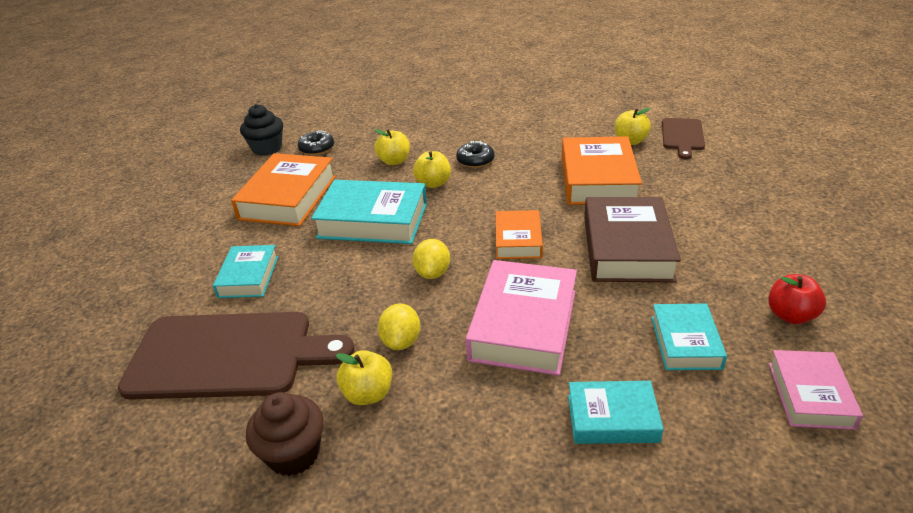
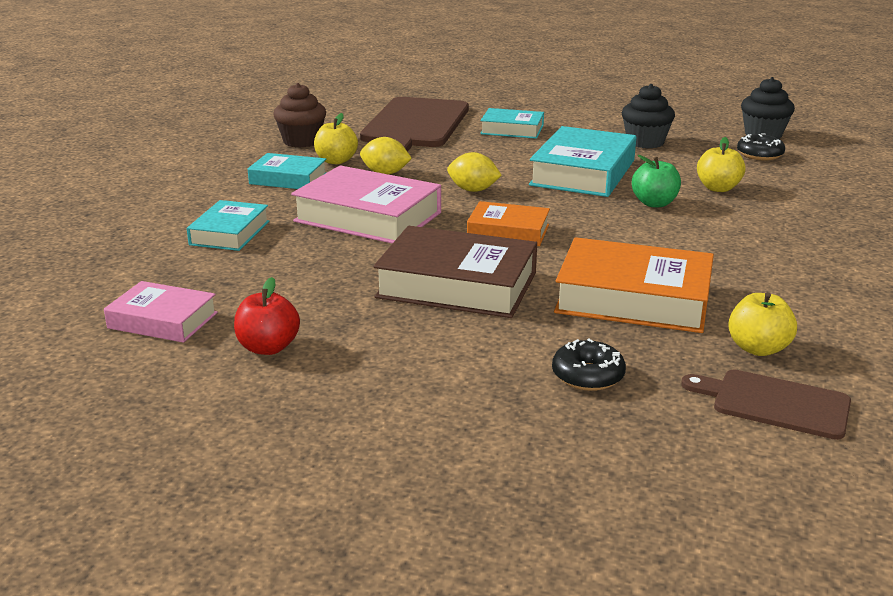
camera: 100 degrees right, 10 degrees down
orange book [231,153,336,226] -> black cupcake [622,84,675,148]
yellow apple [413,151,451,188] -> green apple [632,155,681,207]
black donut [456,141,495,168] -> black donut moved to [552,339,626,391]
turquoise book [651,303,727,370] -> turquoise book moved to [248,153,326,189]

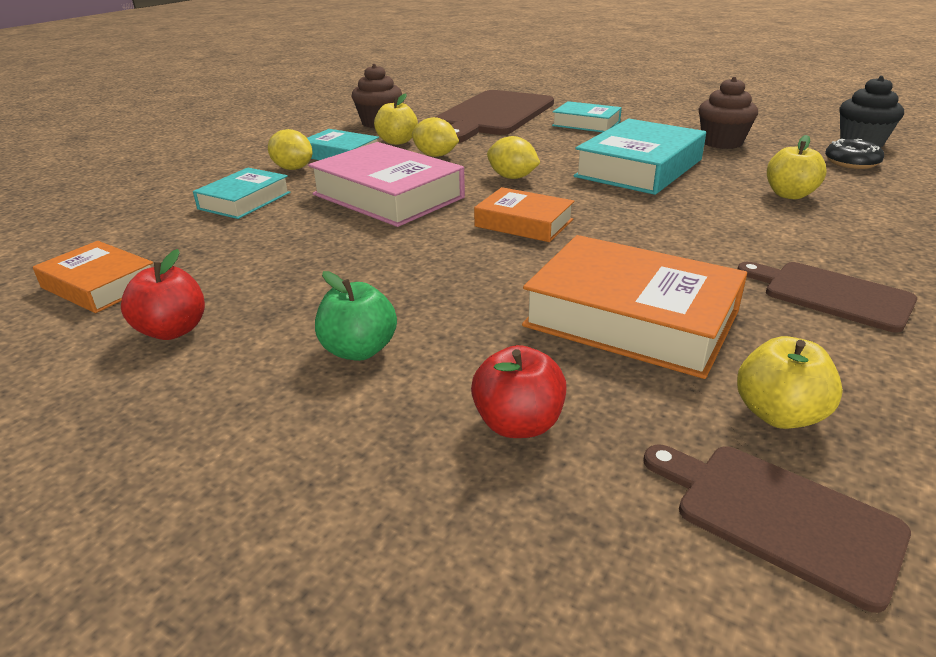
camera: 15 degrees right, 5 degrees up
pink book [104,281,218,343] -> orange book [33,241,153,313]
brown book [373,226,537,318] -> none
black donut [552,339,626,391] -> red apple [471,345,567,438]
black cupcake [622,84,675,148] -> brown cupcake [699,77,758,149]
green apple [632,155,681,207] -> green apple moved to [315,271,397,361]
none -> yellow lemon [268,129,313,170]
none -> brown cutting board [738,262,917,333]

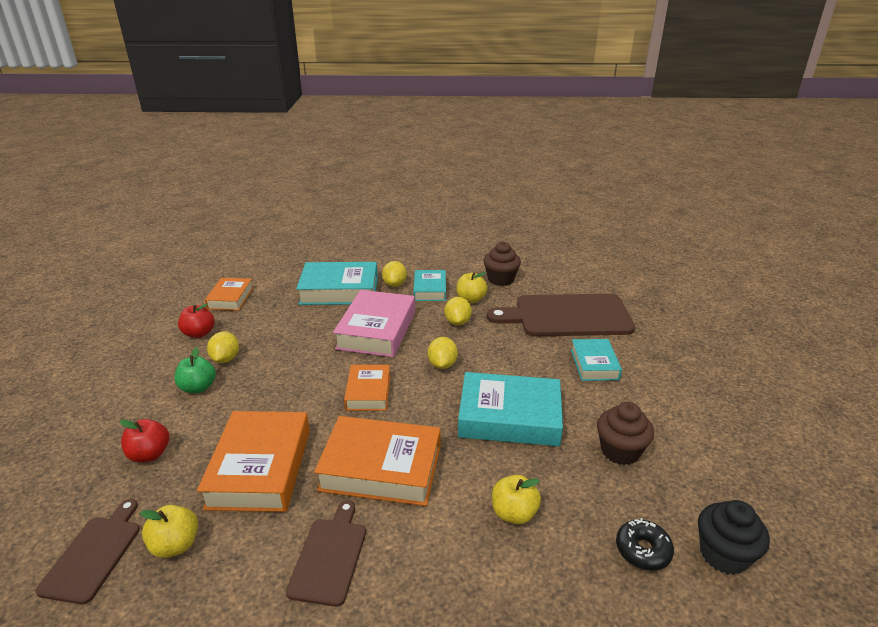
camera: 60 degrees right, 0 degrees up
turquoise book [193,168,291,219] -> turquoise book [296,262,378,305], size x1.70
none -> yellow lemon [207,331,239,363]
none -> orange book [314,416,440,506]

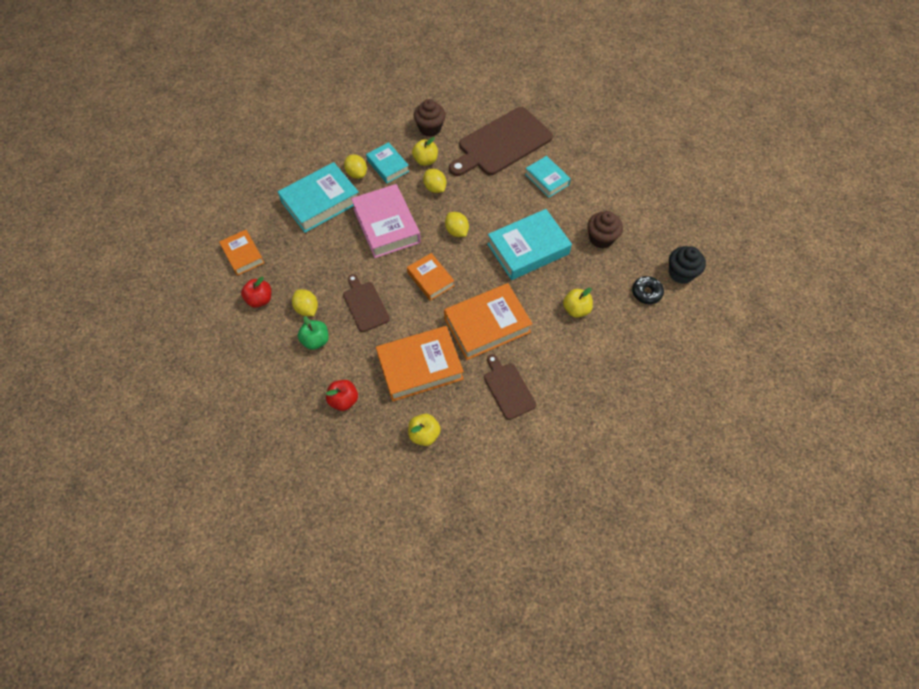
camera: 35 degrees left, 30 degrees up
brown cutting board [35,499,140,604] -> brown cutting board moved to [343,274,390,332]
orange book [197,411,310,512] -> orange book turned 75 degrees counterclockwise [376,326,464,401]

